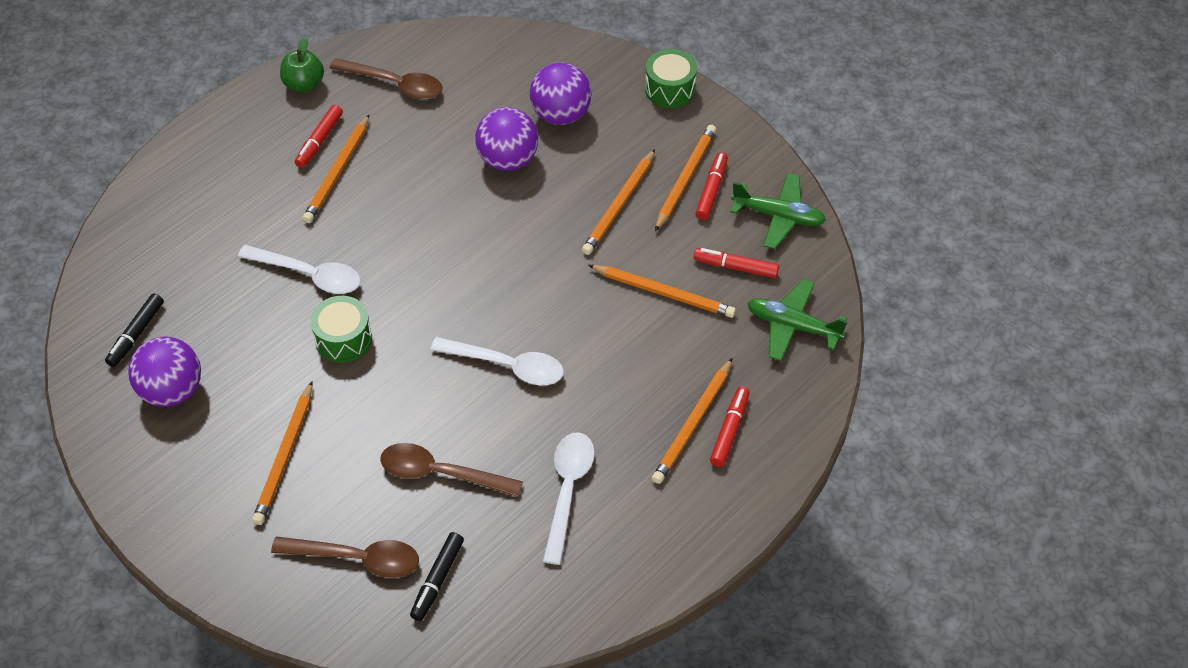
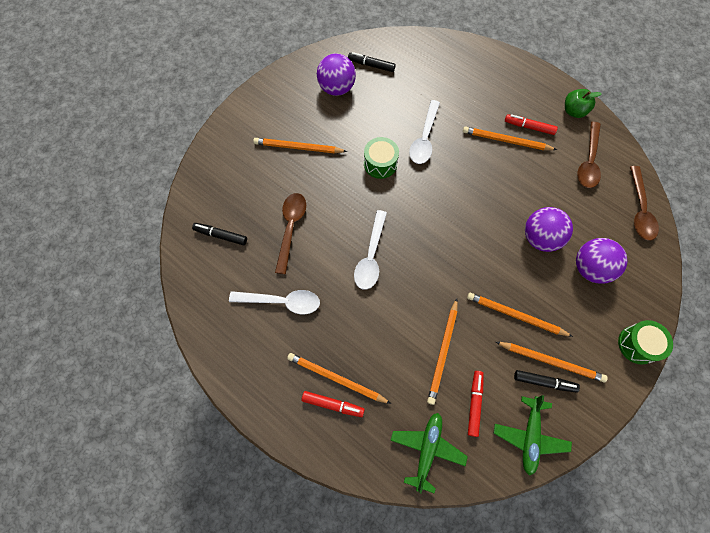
camera: 85 degrees right, 15 degrees up
brown spoon [271,536,419,578] -> brown spoon moved to [630,166,659,241]
red marker [696,152,728,220] -> black marker [514,370,580,393]

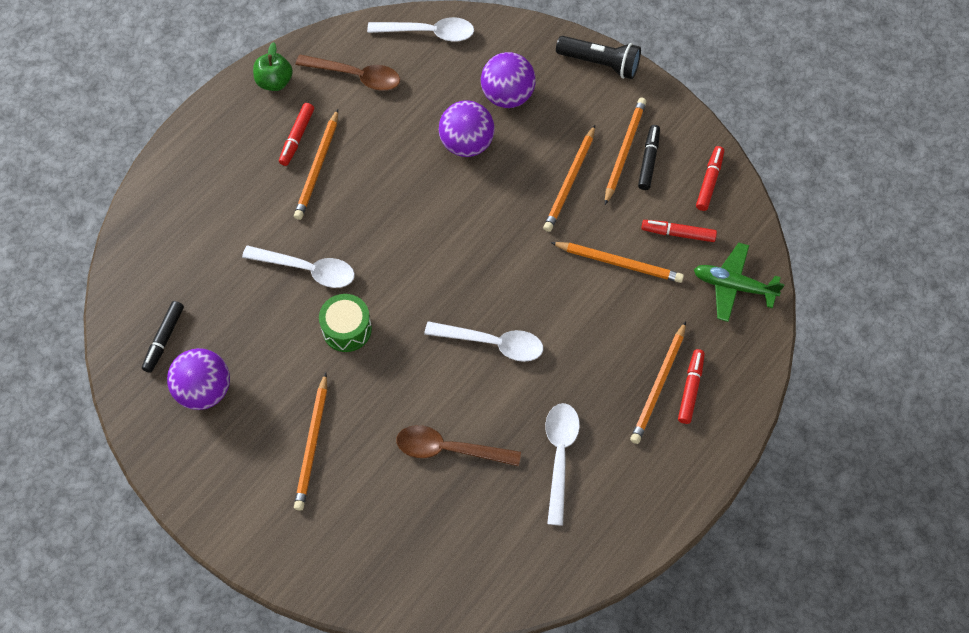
camera: 90 degrees left, 5 degrees down
black marker [192,223,247,245] -> none
green plane [494,395,572,476] -> red marker [696,146,724,211]
green drum [618,320,673,364] -> black flashlight [556,36,641,79]
brown spoon [630,166,659,241] -> white spoon [367,17,474,42]

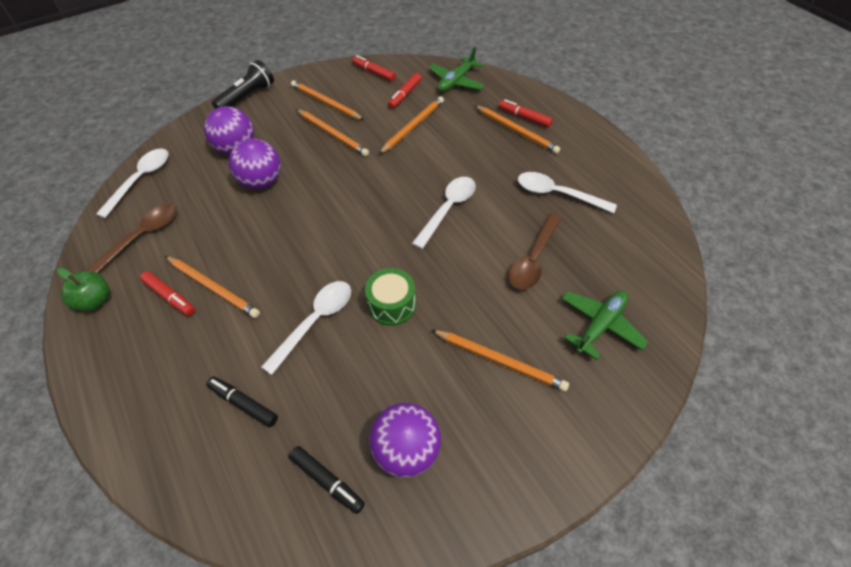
camera: 70 degrees left, 10 degrees down
black marker [638,125,660,190] -> black marker moved to [206,376,278,427]
none -> green plane [562,291,648,360]

